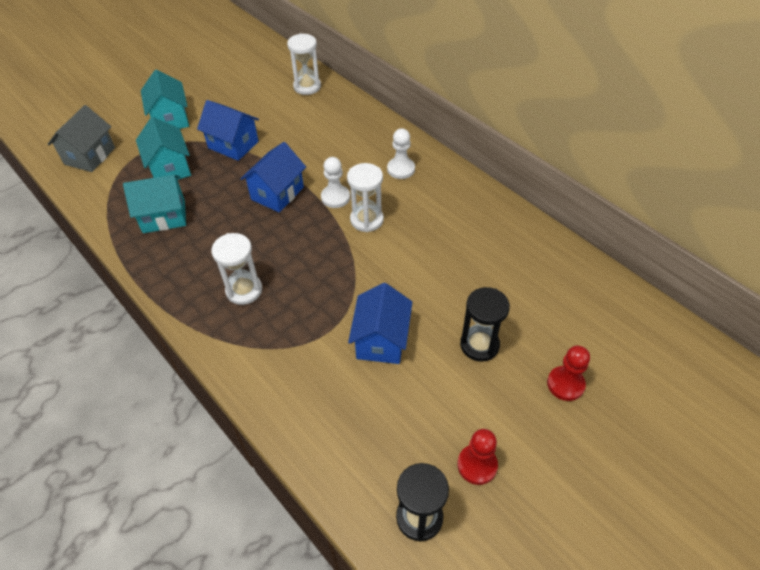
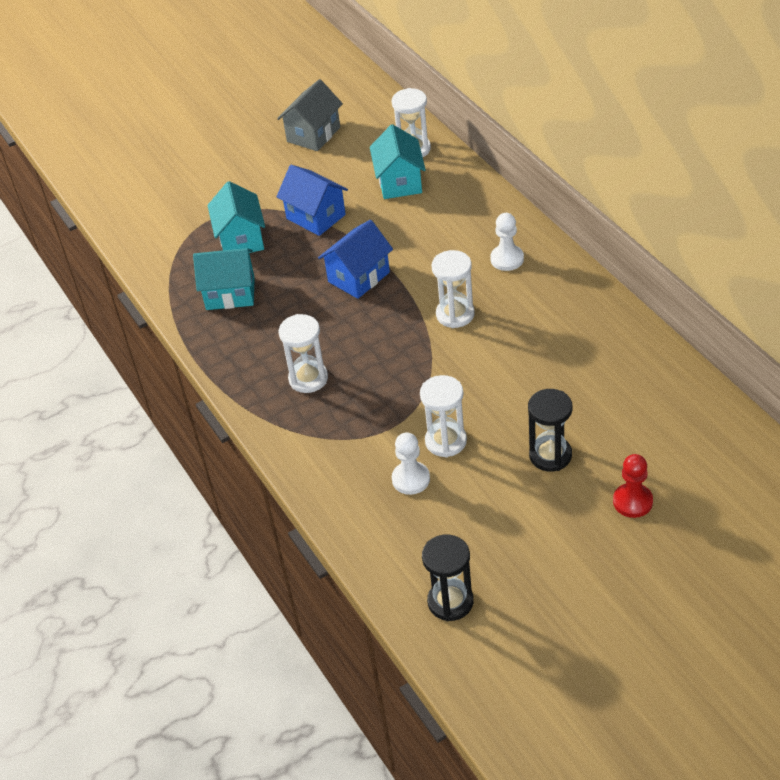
camera: 15 degrees right, 5 degrees down
grey house [47,105,115,172] -> grey house moved to [277,79,343,151]
turquoise house [141,69,189,129] -> turquoise house moved to [370,124,426,199]
white pawn [321,157,350,208] -> white pawn moved to [392,432,430,495]
blue house [348,283,412,364] -> white hourglass [420,375,467,457]
red pawn [457,429,498,485] -> none

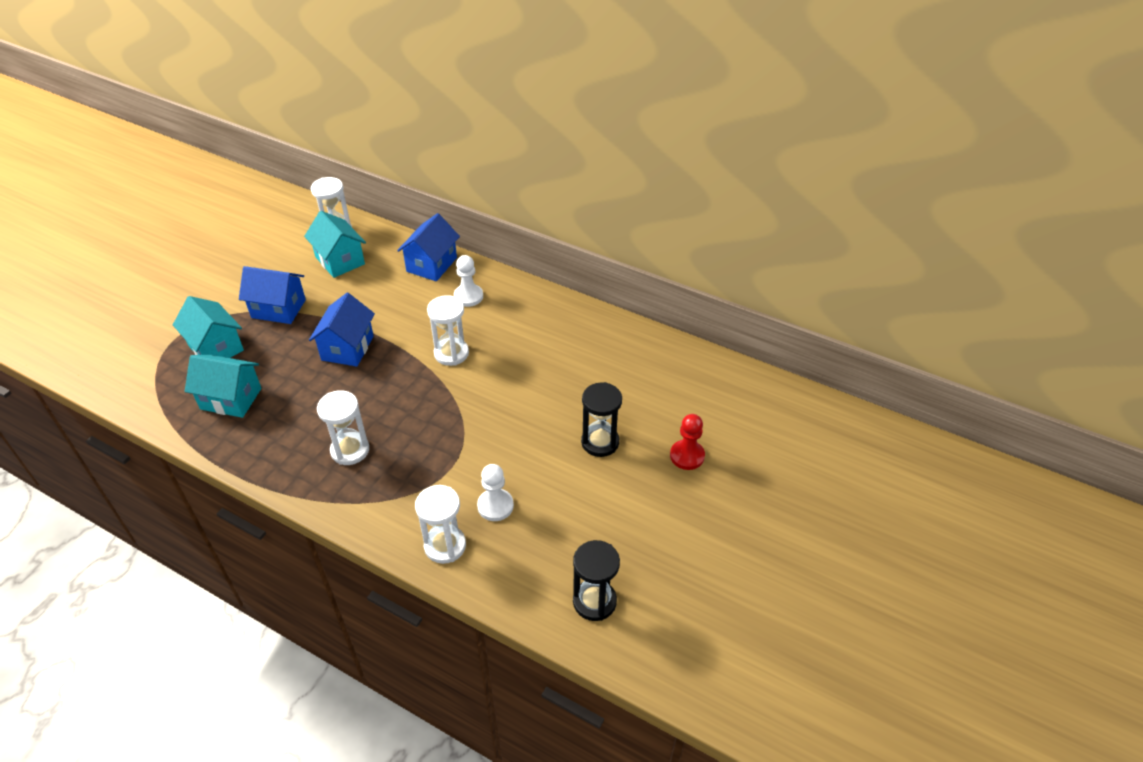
camera: 35 degrees left, 0 degrees up
turquoise house [193,248,255,310] -> turquoise house turned 45 degrees clockwise [185,355,261,418]
grey house [277,79,343,151] -> none
white hourglass [420,375,467,457] -> white hourglass moved to [415,485,466,564]
none -> blue house [397,213,460,281]

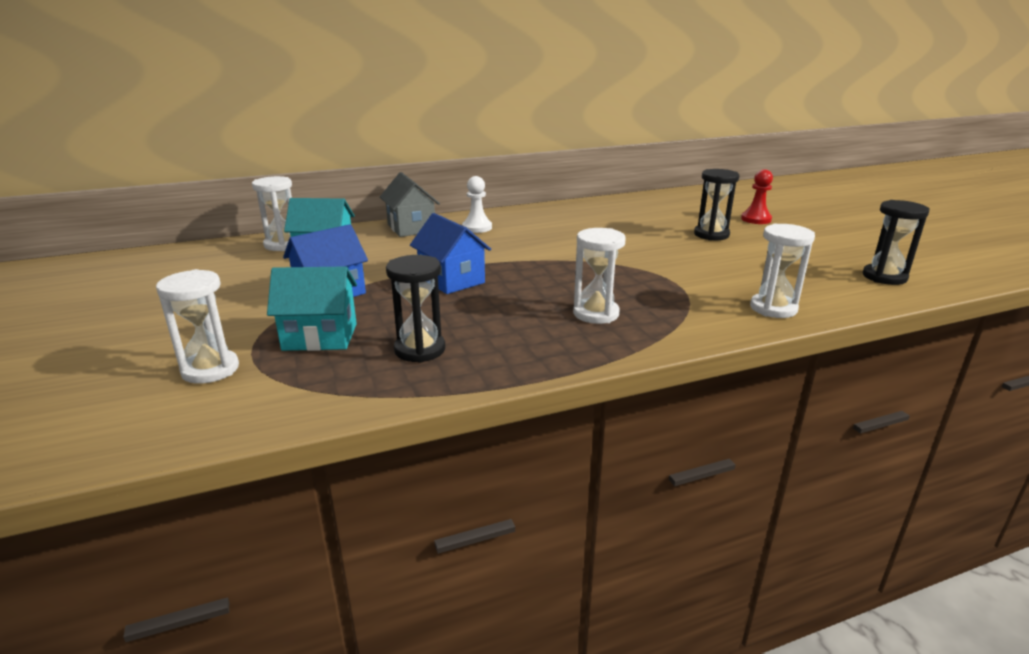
camera: 50 degrees left, 20 degrees down
turquoise house [185,355,261,418] -> black hourglass [386,255,445,363]
blue house [397,213,460,281] -> grey house [380,172,440,237]
white hourglass [427,295,469,366] -> white hourglass moved to [156,269,239,384]
white pawn [477,464,514,521] -> none

